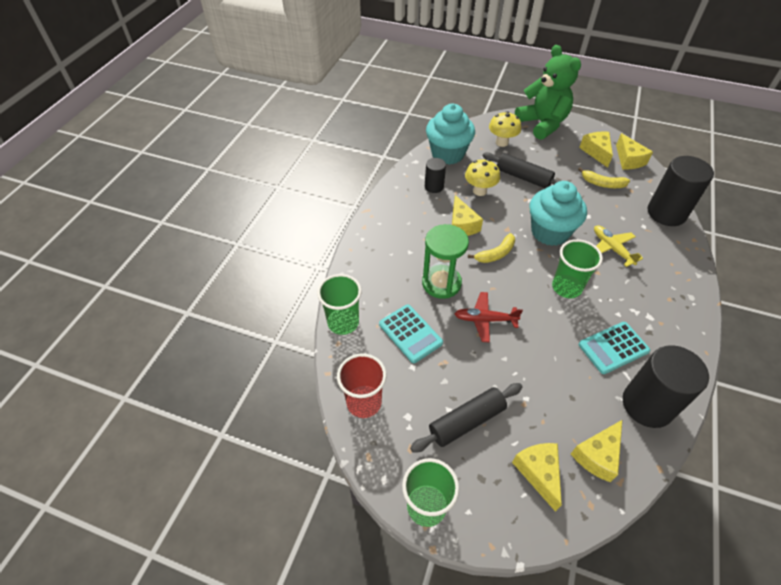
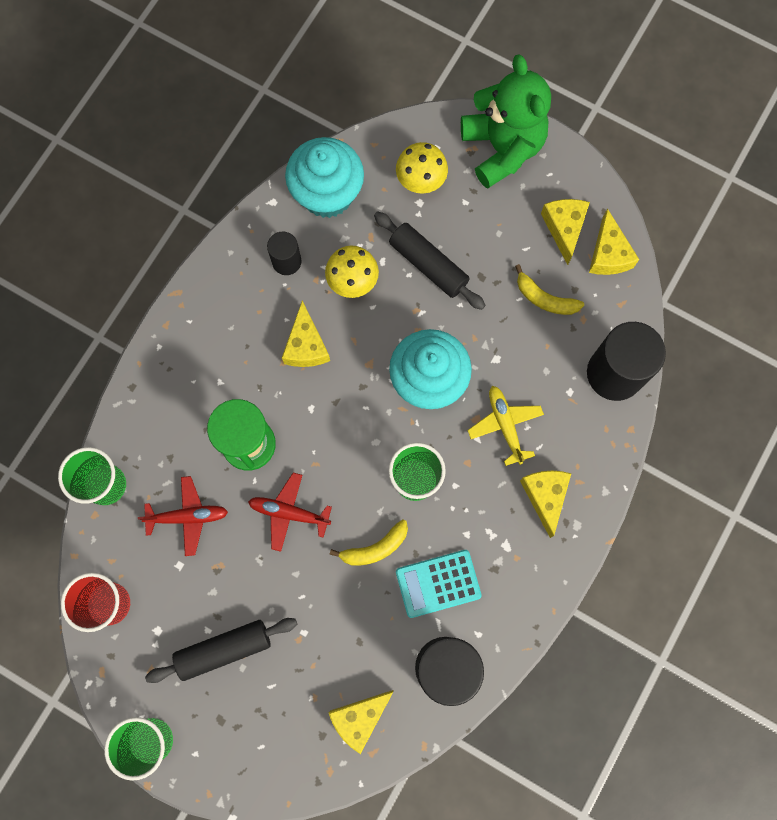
camera: 10 degrees right, 25 degrees up
turquoise calculator [379,304,443,363] -> red plane [138,476,228,556]
yellow banana [468,233,515,263] -> yellow banana moved to [330,519,408,566]
yellow cheese [512,443,562,512] -> yellow cheese moved to [520,471,571,538]

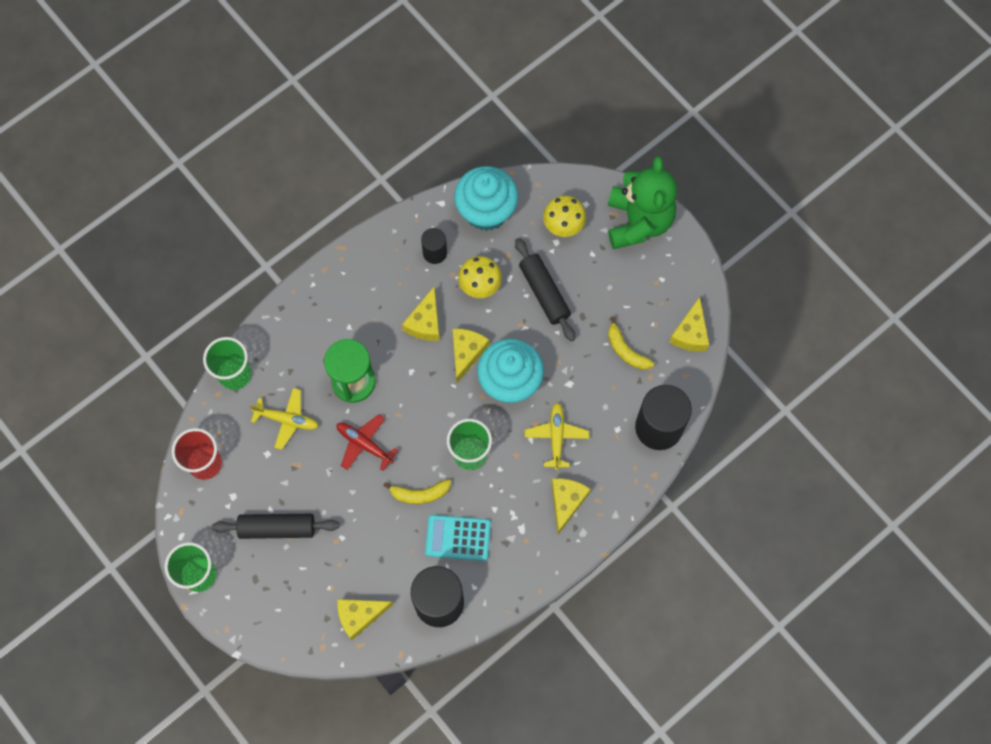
camera: 20 degrees right, 5 degrees down
red plane [138,476,228,556] -> yellow plane [250,388,319,450]
yellow cheese [541,199,590,265] -> yellow cheese moved to [453,329,489,383]

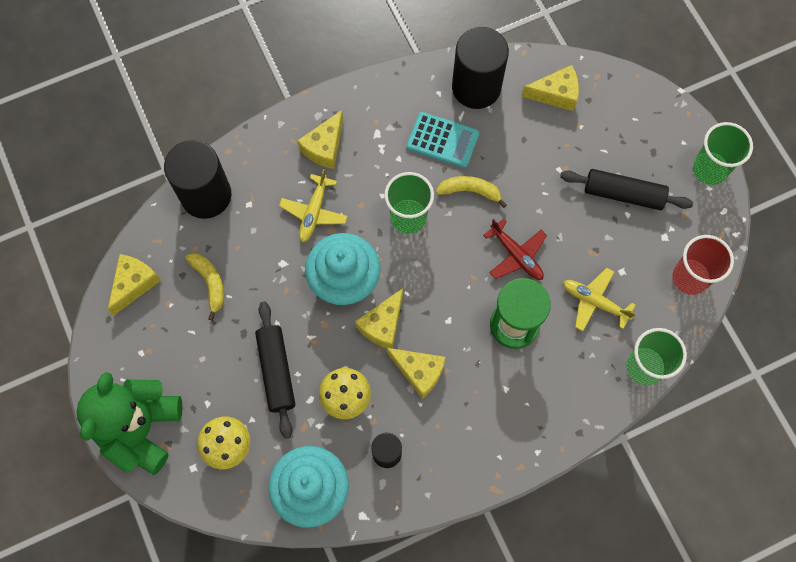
camera: 165 degrees left, 0 degrees up
yellow cheese [402,287,440,341] -> yellow cheese turned 90 degrees clockwise [386,348,445,399]

